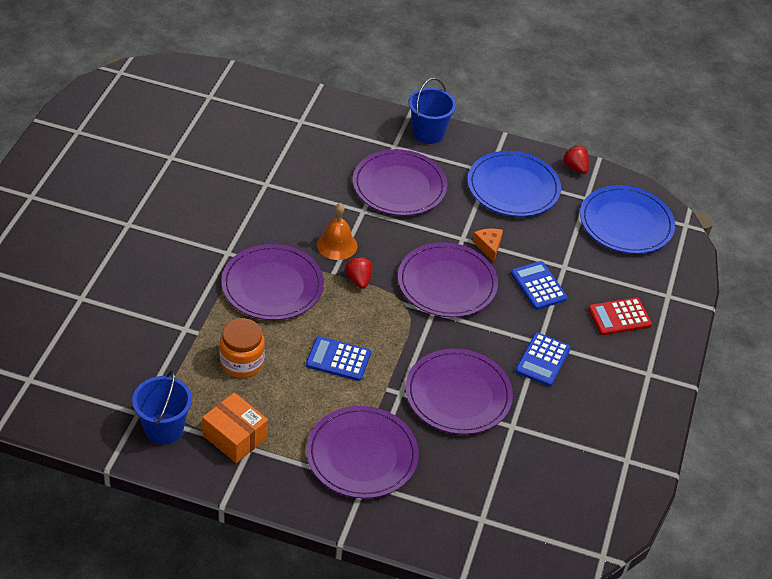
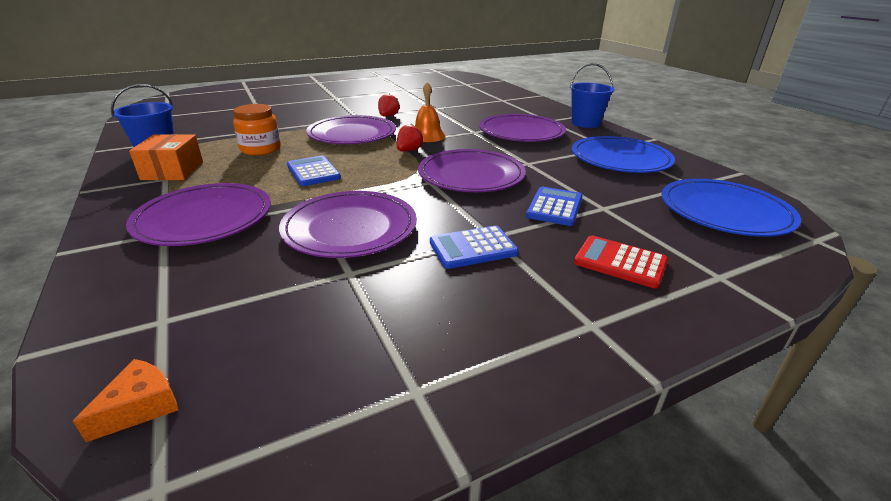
camera: 50 degrees right, 15 degrees down
orange cheese [472,228,503,262] -> orange cheese moved to [72,359,178,442]
red strawberry [563,146,589,174] -> red strawberry moved to [378,94,400,117]

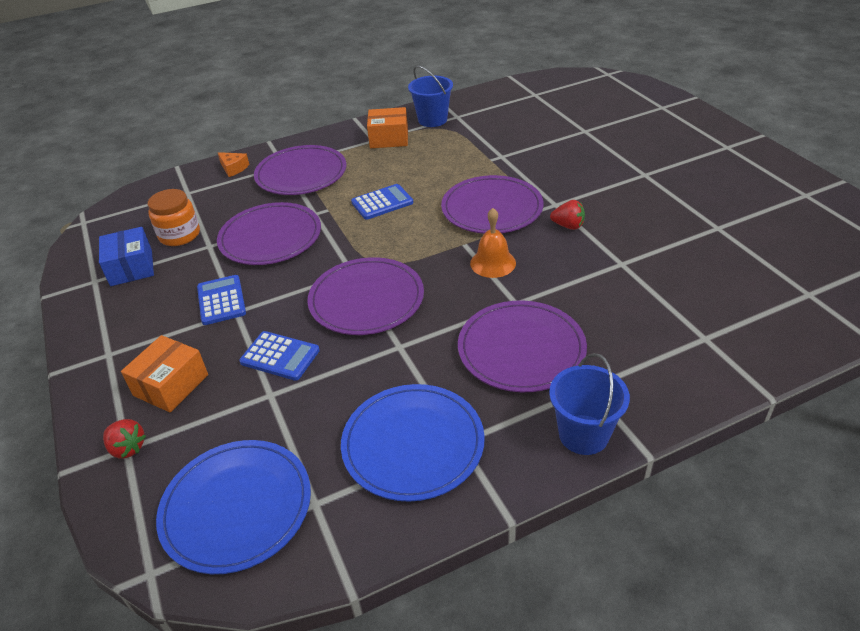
camera: 95 degrees right, 10 degrees up
orange cheese [72,359,178,442] -> orange cheese moved to [218,152,249,177]
orange jar [233,104,281,155] -> orange jar moved to [148,189,200,246]
red strawberry [396,124,423,152] -> red strawberry moved to [103,419,146,459]
red calculator [574,236,668,288] -> orange box [121,335,208,413]
none -> blue box [99,227,154,286]

